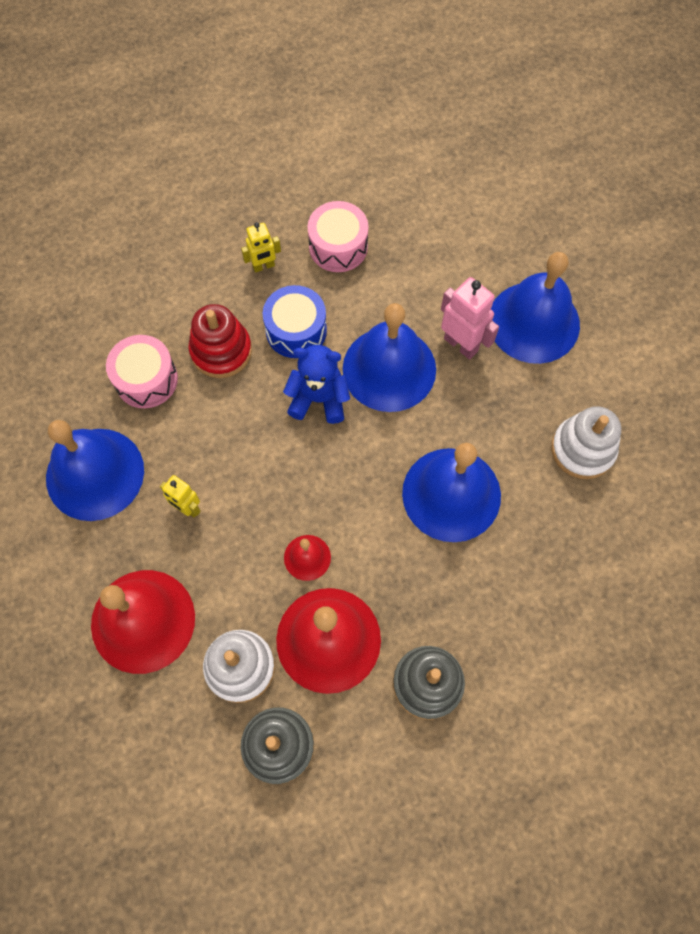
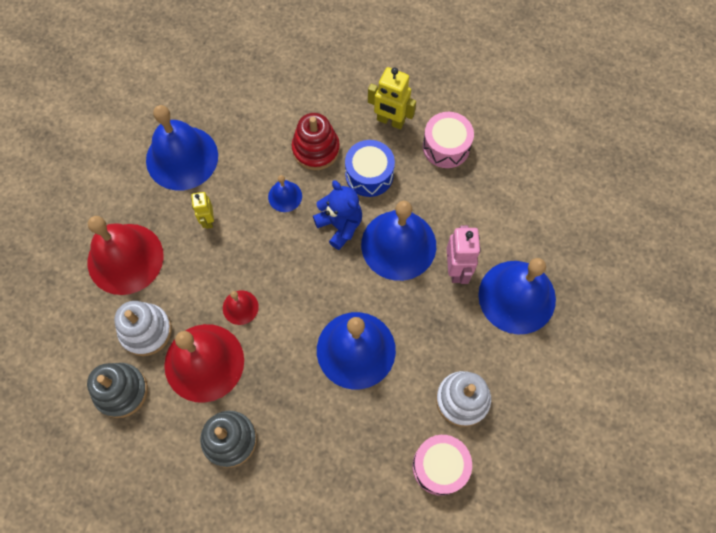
camera: 45 degrees right, 0 degrees up
pink drum [106,335,178,408] -> pink drum moved to [413,435,472,496]
yellow robot [241,222,281,273] -> yellow robot [368,67,416,129], size x1.58
none -> blue bell [268,175,302,212]

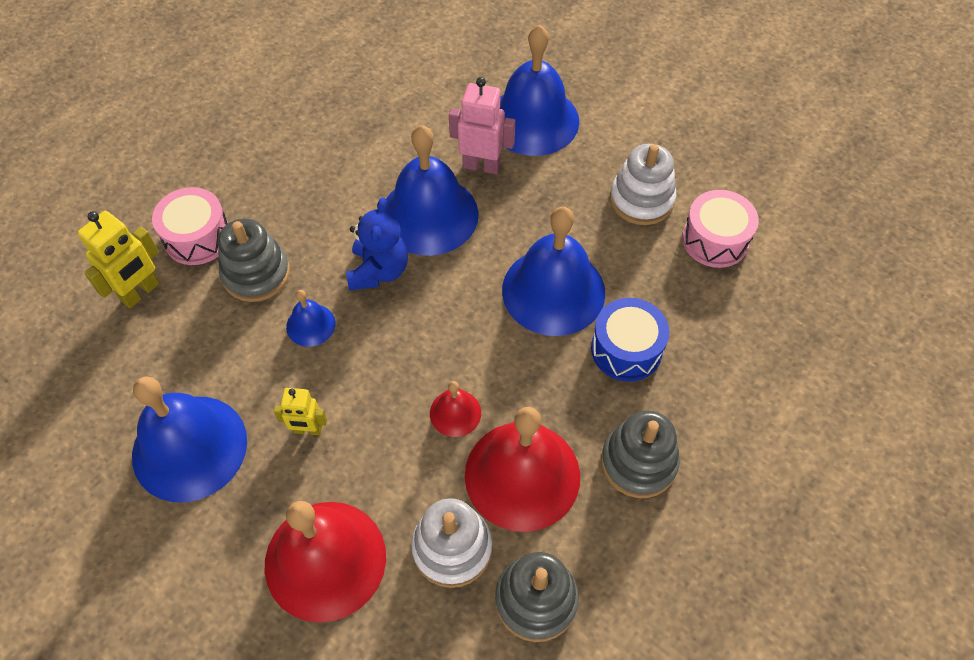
camera: 75 degrees left, 10 degrees down
red stacking toy [292,113,340,170] -> grey stacking toy [218,218,290,302]
blue teddy bear [313,180,362,250] -> blue teddy bear turned 120 degrees clockwise [347,198,408,290]
blue drum [345,140,395,197] -> blue drum moved to [591,298,669,381]
yellow robot [368,67,416,129] -> yellow robot moved to [78,211,160,308]
pink drum [423,112,474,168] -> pink drum moved to [152,187,228,265]

